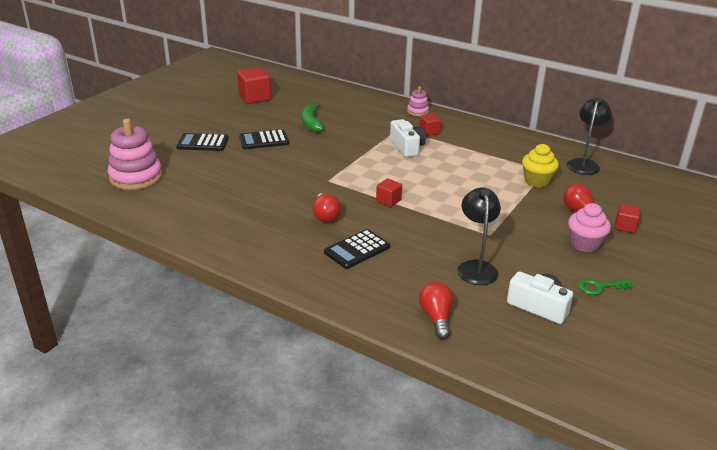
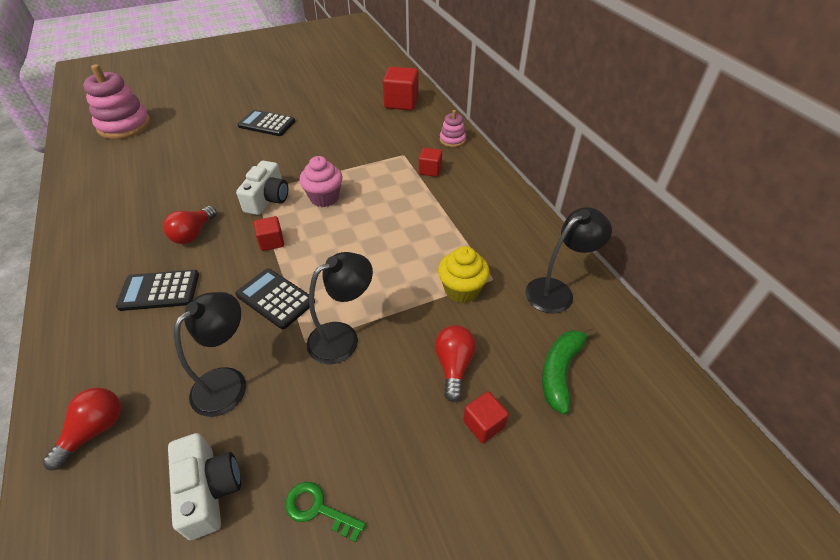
camera: 35 degrees right, 15 degrees up
black calculator [176,133,229,151] -> black calculator moved to [235,268,315,329]
red cube [237,67,271,104] -> red cube moved to [383,66,419,110]
green banana [302,103,324,132] -> green banana moved to [542,328,596,414]
white camera [390,119,426,157] -> white camera moved to [236,161,288,215]
pink cupcake [568,203,611,252] -> pink cupcake moved to [299,156,343,207]
none -> black lamp [307,252,373,364]

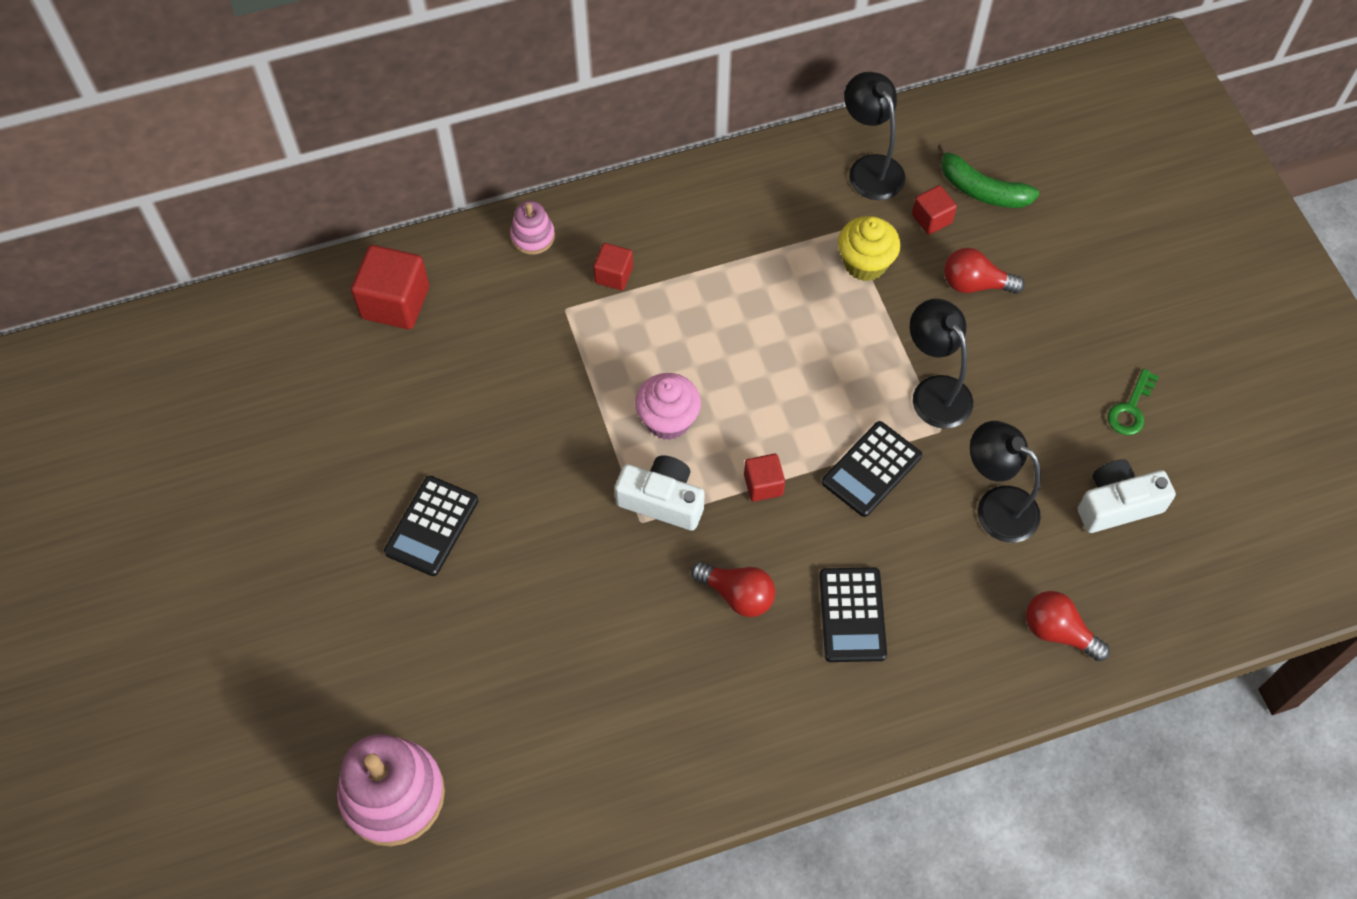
camera: 85 degrees left, 15 degrees up
red cube [463,391,509,443] -> red cube moved to [912,185,957,234]

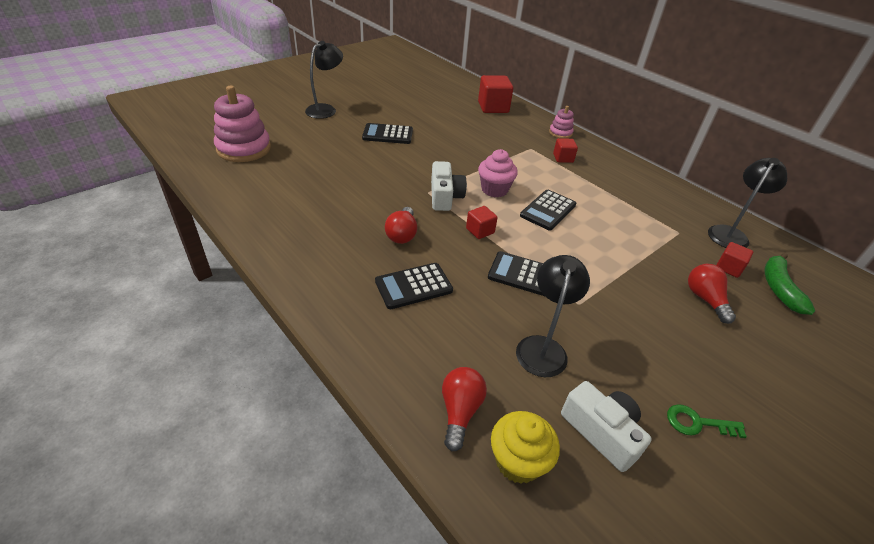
camera: 65 degrees right, 20 degrees down
yellow cupcake [838,216,901,281] -> yellow cupcake moved to [491,411,560,484]
black lamp [910,298,973,429] -> black lamp moved to [305,41,343,119]
none -> black calculator [520,190,576,231]

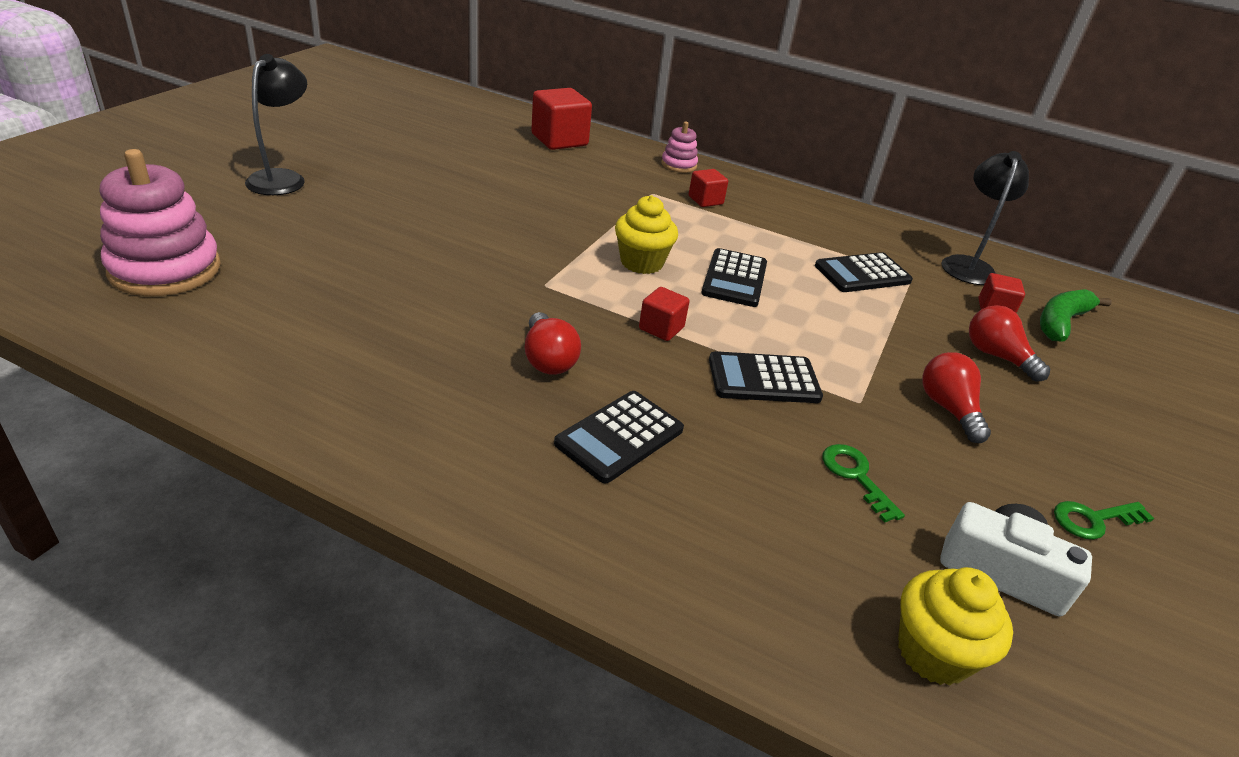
camera: 25 degrees left, 5 degrees down
black calculator [362,123,413,144] -> black calculator moved to [815,252,913,292]
white camera [431,161,467,211] -> none
red light bulb [442,367,487,452] -> red light bulb moved to [922,352,991,443]
pink cupcake [478,149,518,197] -> yellow cupcake [615,195,678,274]
black lamp [516,255,590,377] -> green key [822,444,905,523]
green banana [765,253,815,315] -> green banana turned 60 degrees clockwise [1040,289,1112,342]

